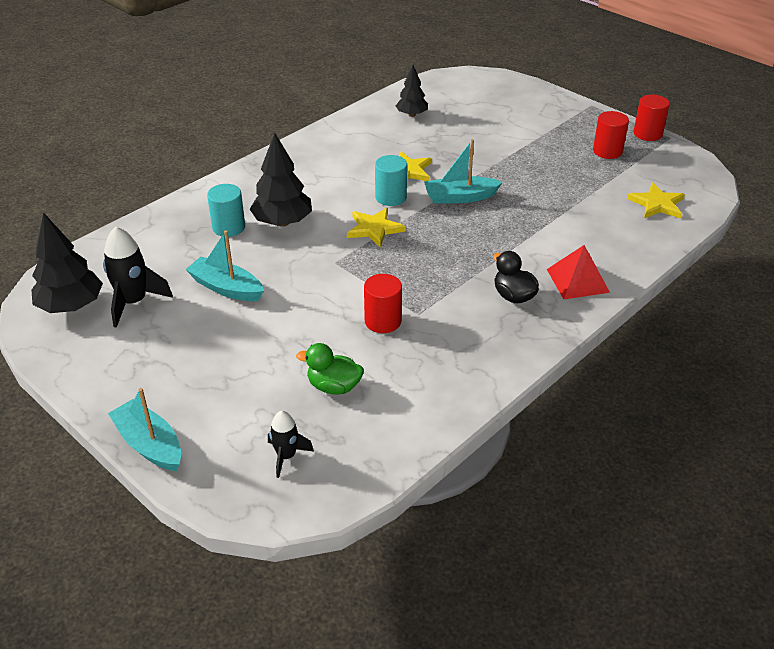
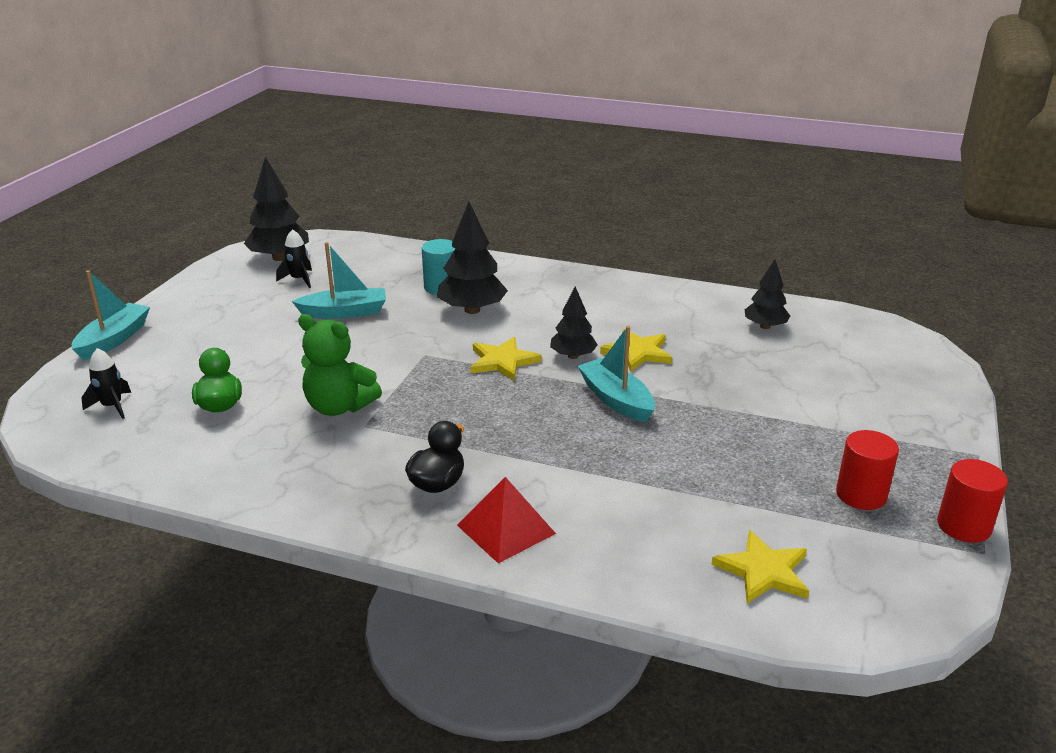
camera: 65 degrees right, 10 degrees down
black rocket [103,227,173,328] -> black rocket [276,229,312,288], size x0.60
turquoise boat [185,230,264,301] -> turquoise boat turned 75 degrees clockwise [292,242,386,319]
red cylinder [364,274,402,333] -> green teddy bear [298,314,382,416]
turquoise cylinder [375,155,407,206] -> black tree [550,286,598,359]

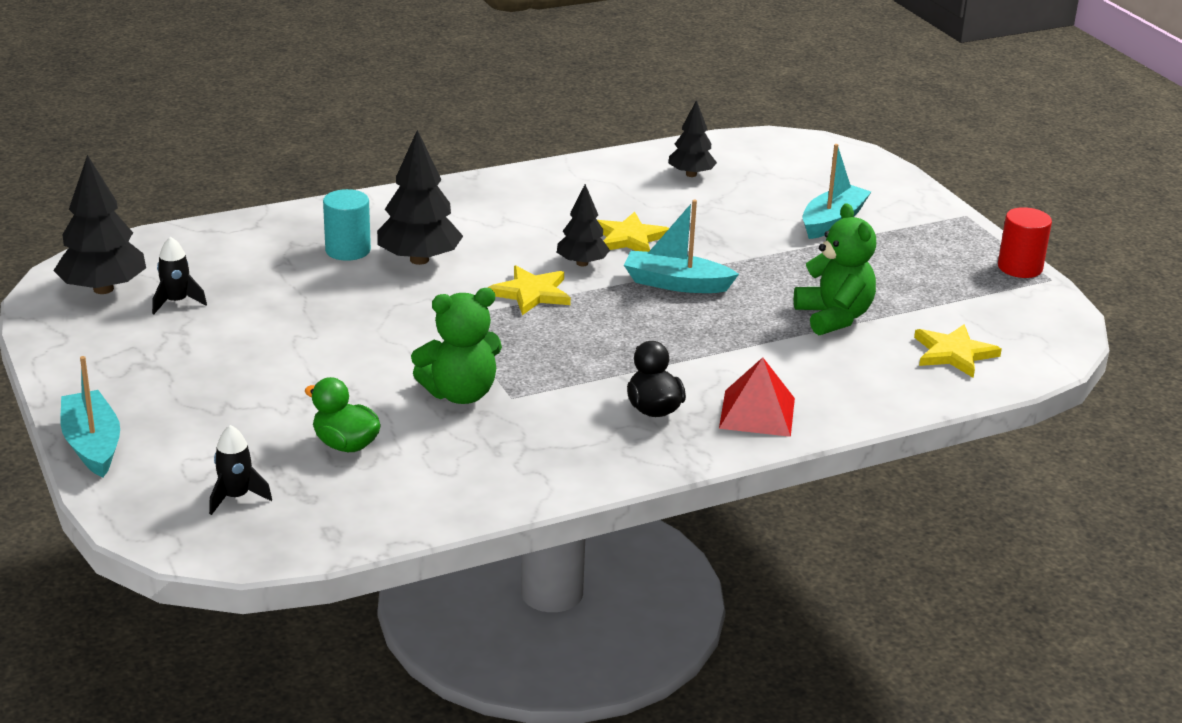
camera: 45 degrees left, 0 degrees up
turquoise boat [292,242,386,319] -> turquoise boat moved to [803,144,871,239]
red cylinder [836,430,899,510] -> none
none -> green teddy bear [794,203,876,335]

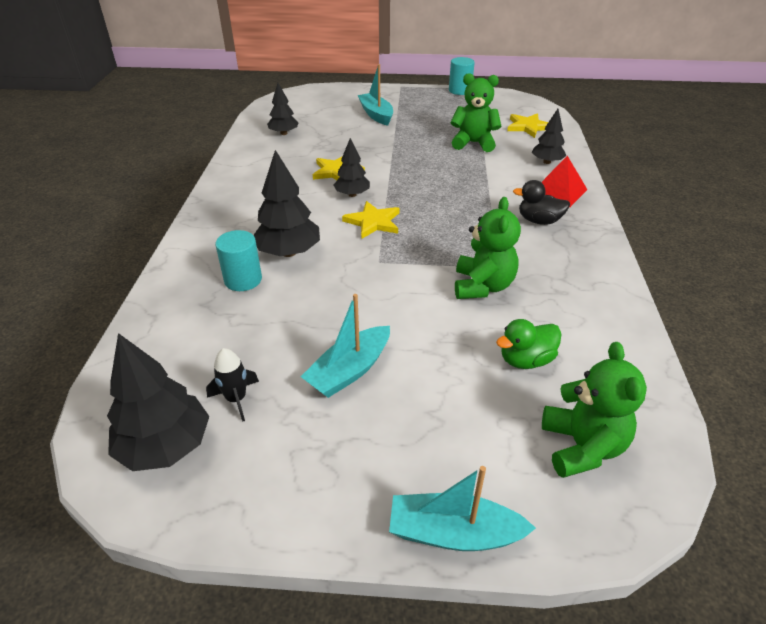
camera: 60 degrees left, 10 degrees up
black rocket [209,425,272,515] -> green teddy bear [542,342,647,478]
turquoise boat [624,199,739,293] -> turquoise boat moved to [301,294,390,398]
red cylinder [998,207,1052,278] -> turquoise cylinder [449,57,475,95]
none -> black tree [532,109,566,164]

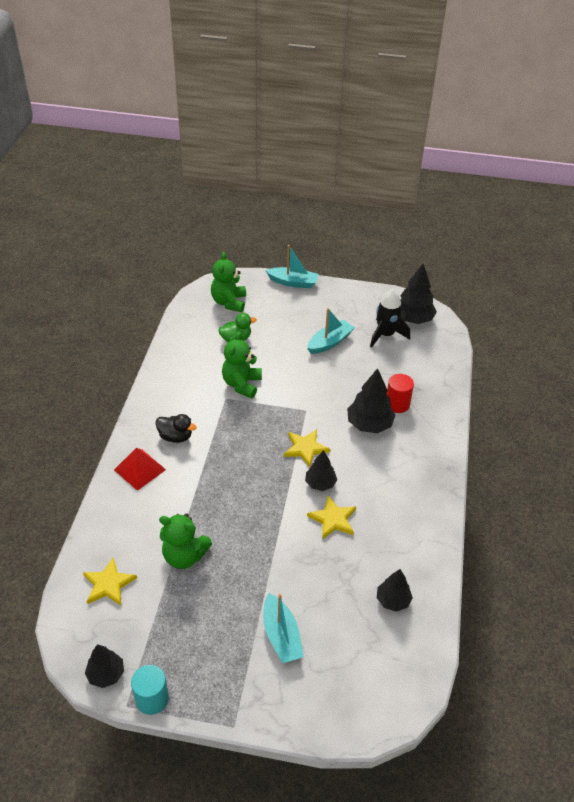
camera: 175 degrees left, 5 degrees up
black rocket [206,348,259,422] -> black rocket [370,289,410,348], size x1.65
turquoise cylinder [215,230,262,291] -> red cylinder [387,374,414,413]
black tree [532,109,566,164] -> black tree moved to [85,644,124,688]

